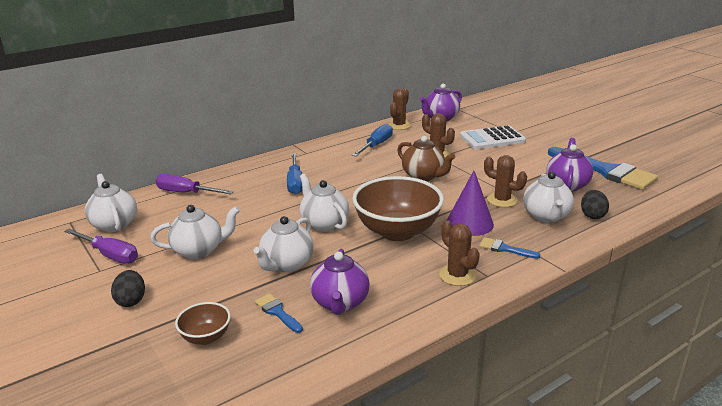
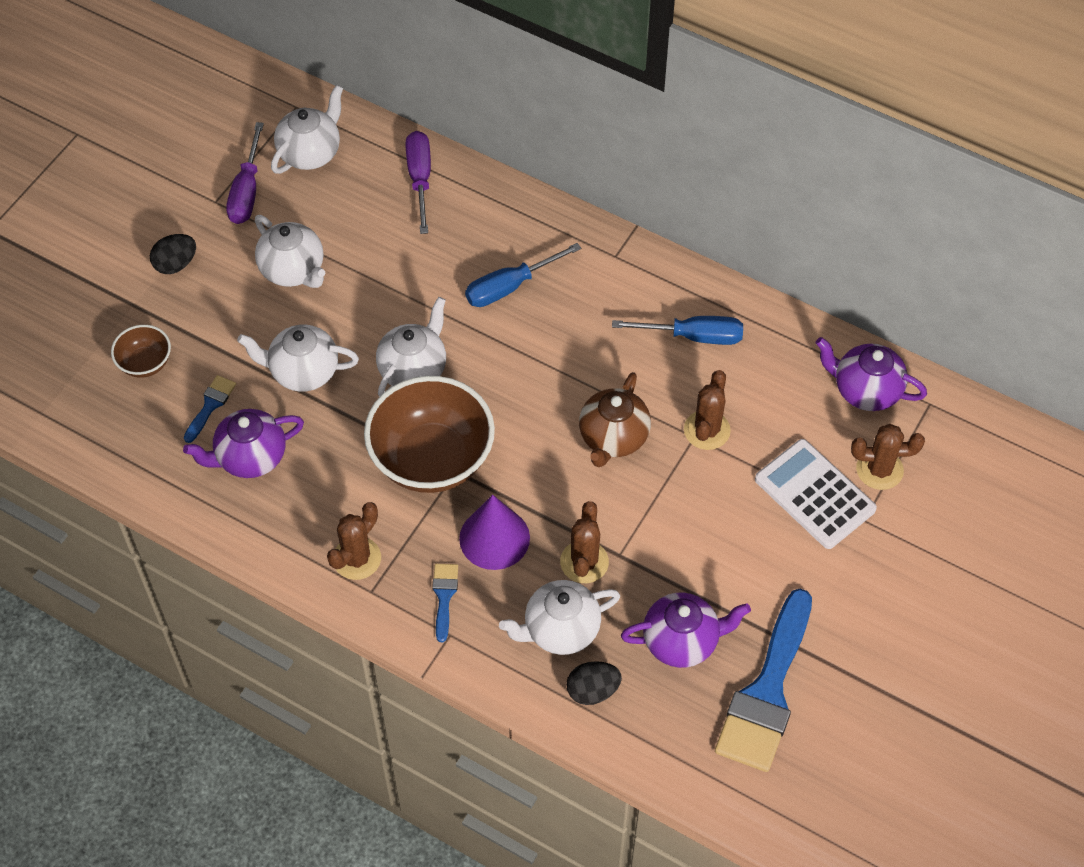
camera: 65 degrees right, 30 degrees up
brown cactus [388,88,411,130] -> brown cactus moved to [851,424,925,490]

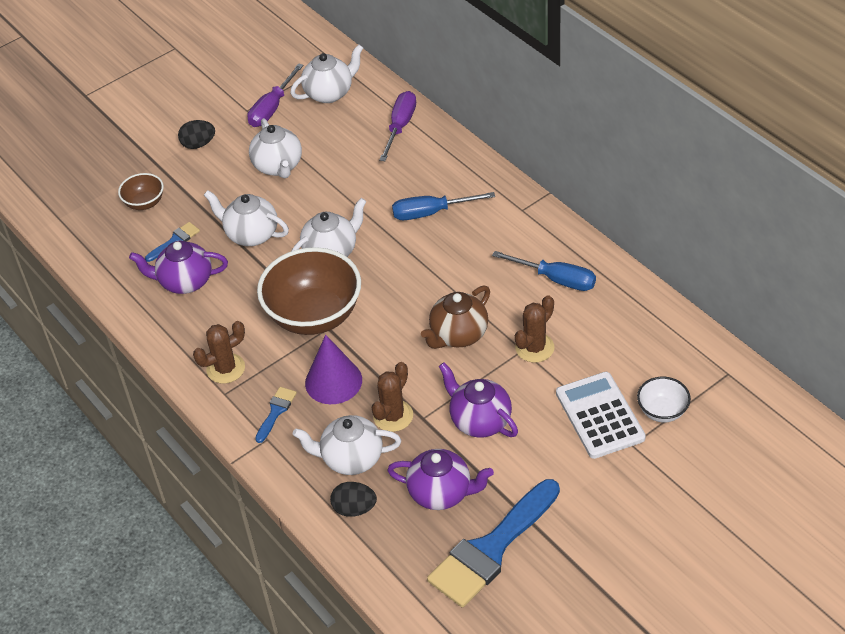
camera: 25 degrees right, 10 degrees down
purple teapot [816,337,927,411] -> purple teapot moved to [439,362,518,438]
brown cactus [851,424,925,490] -> white bowl [637,377,691,422]

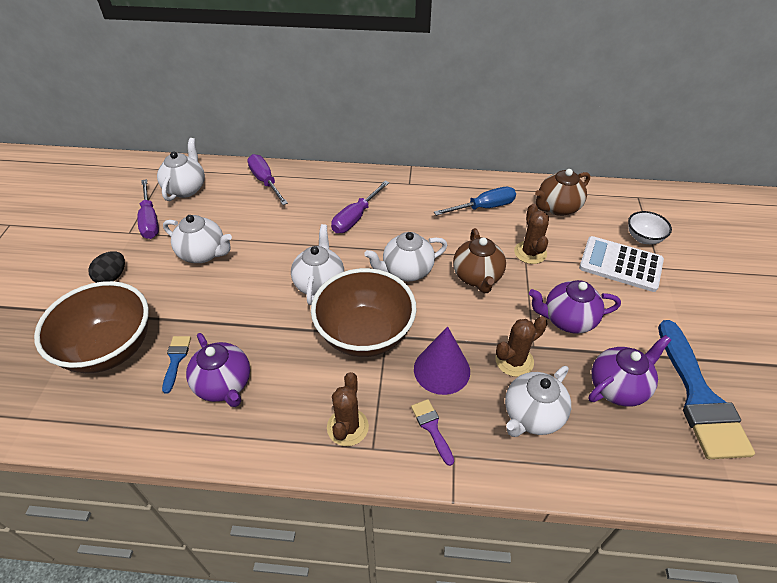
camera: 50 degrees left, 0 degrees up
brown bowl [118,173,164,210] -> brown bowl [34,281,149,373], size x2.10
purple teapot [129,241,228,294] -> purple teapot turned 75 degrees counterclockwise [186,333,250,407]
white teapot [204,190,289,246] -> white teapot moved to [364,232,447,281]
blue brush [255,387,297,443] -> purple brush [411,399,454,466]
black egg [330,482,377,517] -> none
brown cactus [372,362,413,432] -> brown cactus turned 75 degrees clockwise [495,316,548,377]
blue screwdriver [392,192,495,220] -> purple screwdriver [331,181,389,233]
none -> brown teapot [535,169,590,216]

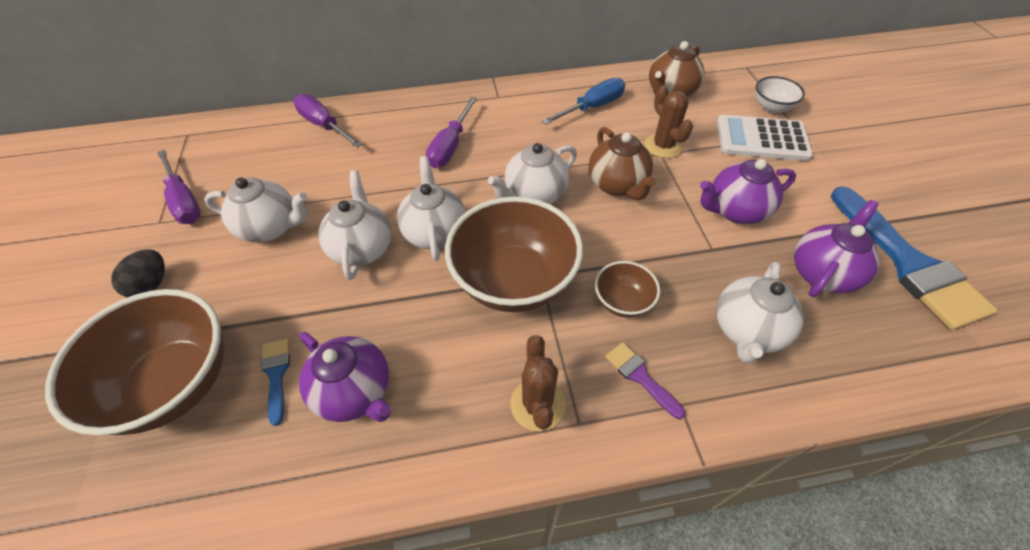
camera: 15 degrees left, 5 degrees up
white teapot [157,138,205,201] -> white teapot moved to [318,170,391,280]
purple cone [414,326,470,395] -> brown bowl [595,261,660,318]
brown cactus [495,316,548,377] -> none

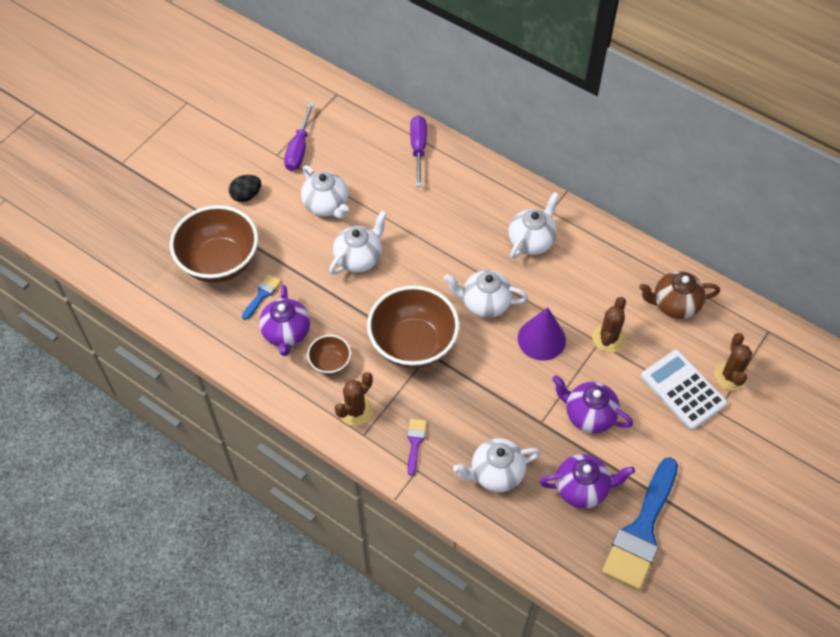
camera: 45 degrees right, 5 degrees up
white teapot [397,156,466,261] -> white teapot moved to [509,192,559,259]
purple screwdriver [426,97,477,168] -> none
blue screwdriver [542,78,625,125] -> none
brown teapot [589,127,656,200] -> purple cone [518,307,566,361]
brown bowl [595,261,660,318] -> brown bowl moved to [307,335,351,375]
white bowl [755,76,805,113] -> brown cactus [714,333,752,391]

